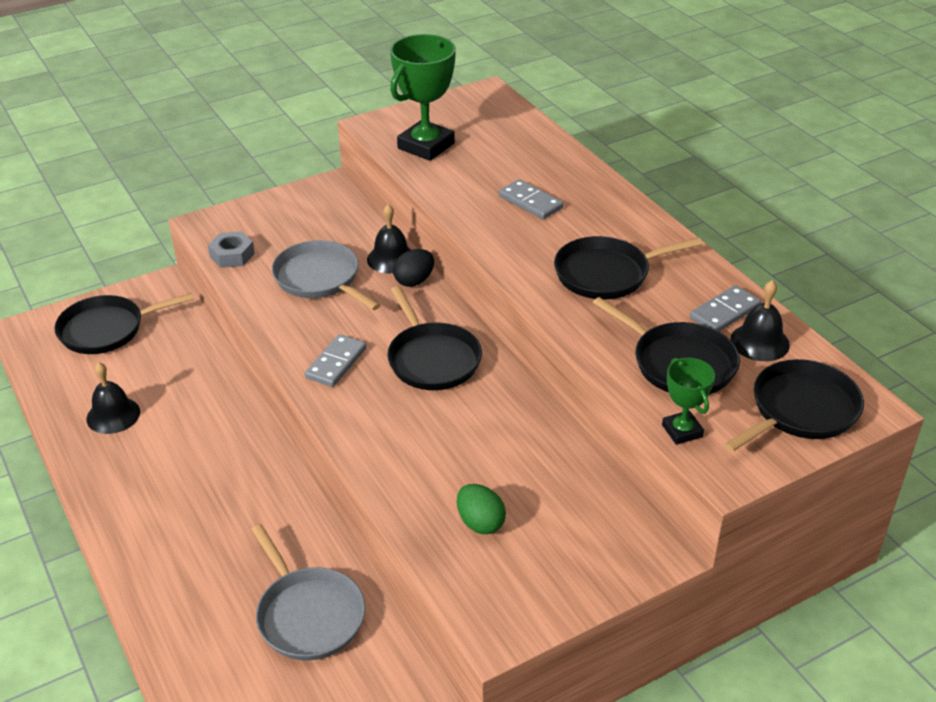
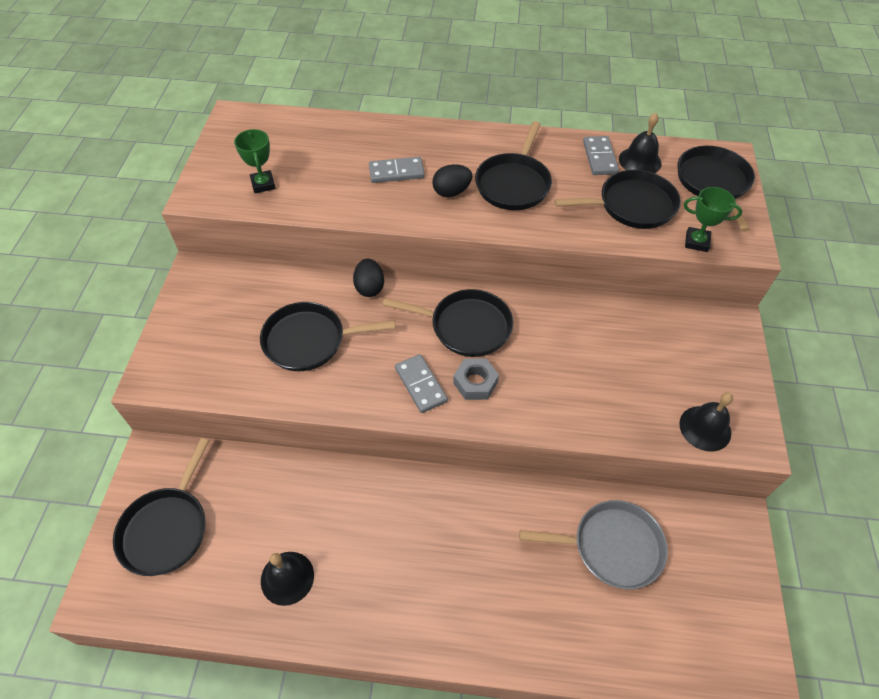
camera: 55 degrees left, 15 degrees up
grey nut [208,231,255,268] -> grey nut moved to [453,358,499,400]
grey pan [272,240,380,310] -> black pan [260,302,395,371]
black bell [367,204,411,274] -> black bell moved to [679,393,733,452]
green trophy [390,34,456,161] -> green trophy [234,129,276,193], size x0.55
green egg [457,484,506,534] -> none
none -> black egg [432,164,472,197]

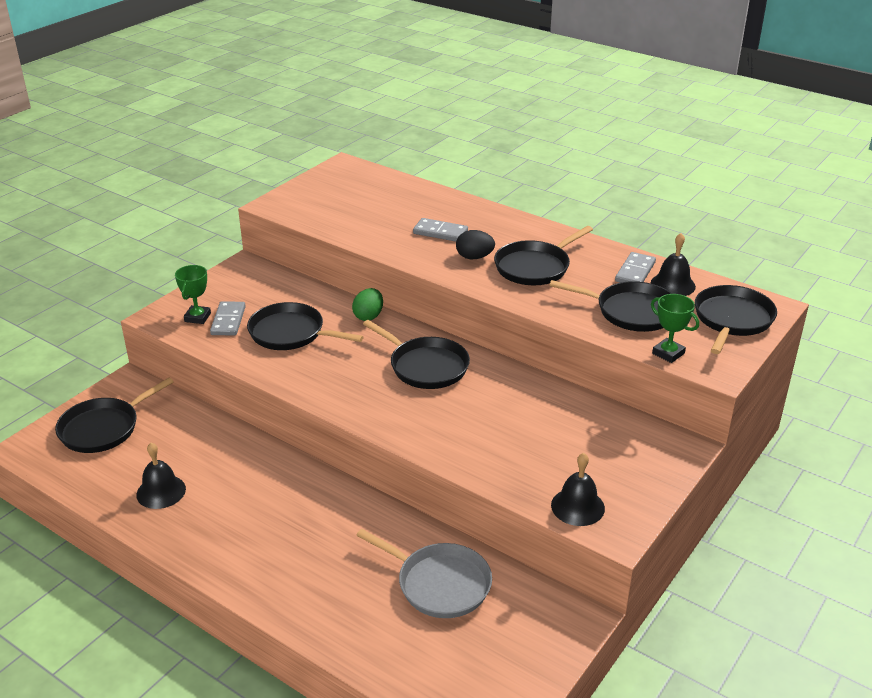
camera: 30 degrees right, 20 degrees down
green trophy [234,129,276,193] -> green trophy moved to [175,265,211,324]
black egg [353,259,384,297] -> green egg [352,288,383,321]
grey domino [395,354,448,413] -> grey domino moved to [210,301,246,336]
grey nut [453,358,499,400] -> none

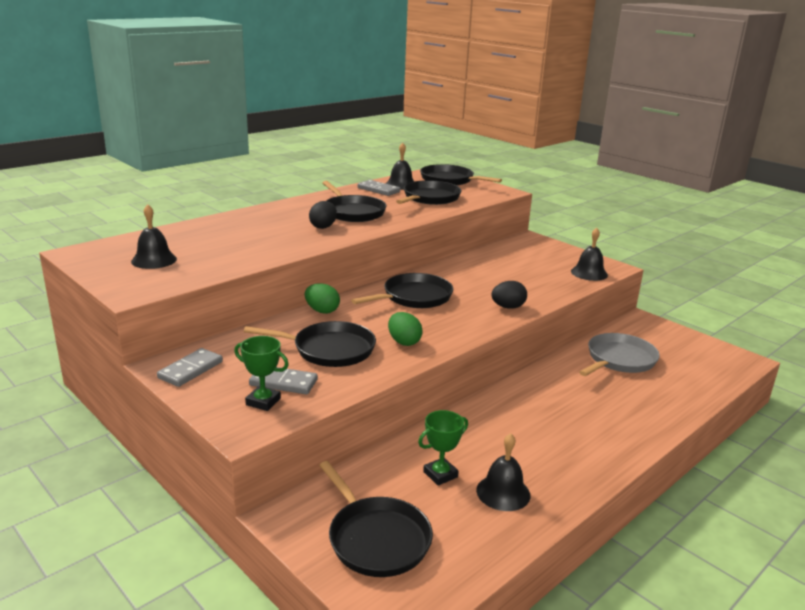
camera: 80 degrees left, 10 degrees down
black pan [247,302,363,350] -> black pan turned 120 degrees counterclockwise [244,321,376,367]
grey domino [413,218,468,242] -> grey domino moved to [157,348,223,387]
green trophy [651,294,699,363] -> green trophy moved to [418,410,468,486]
none -> black bell [131,204,177,269]
none -> green egg [388,312,423,346]
none -> black egg [491,281,527,309]

